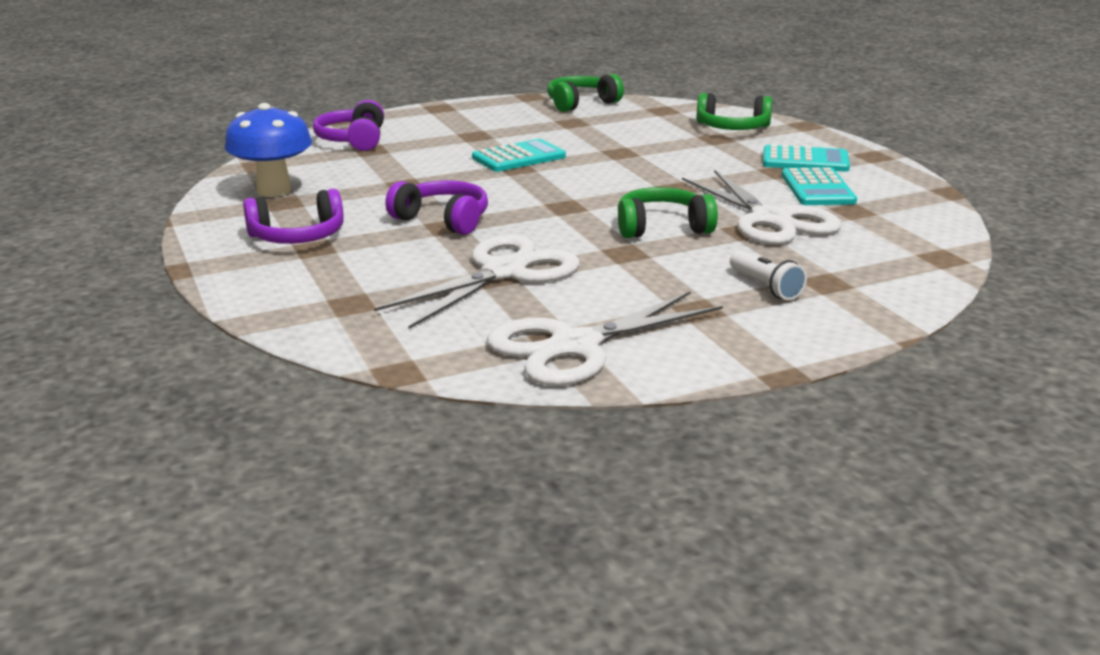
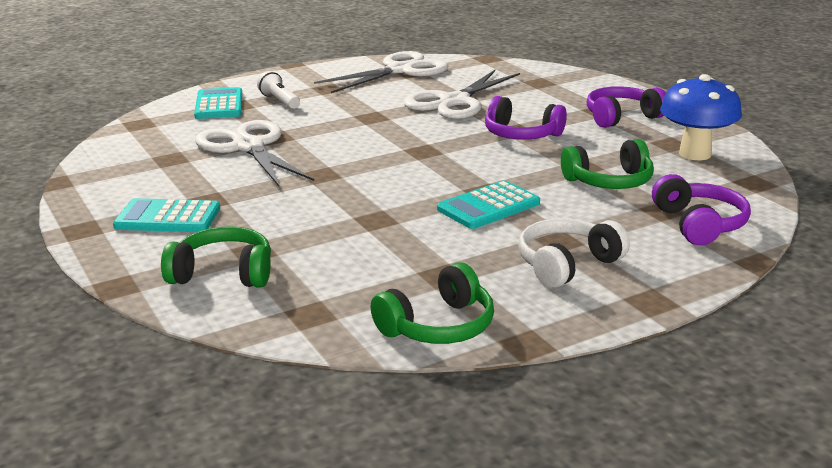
camera: 175 degrees right, 0 degrees up
green headphones [618,187,718,238] -> green headphones moved to [561,139,654,189]
turquoise calculator [781,167,857,205] -> turquoise calculator moved to [194,87,242,119]
none -> white headphones [518,218,630,288]

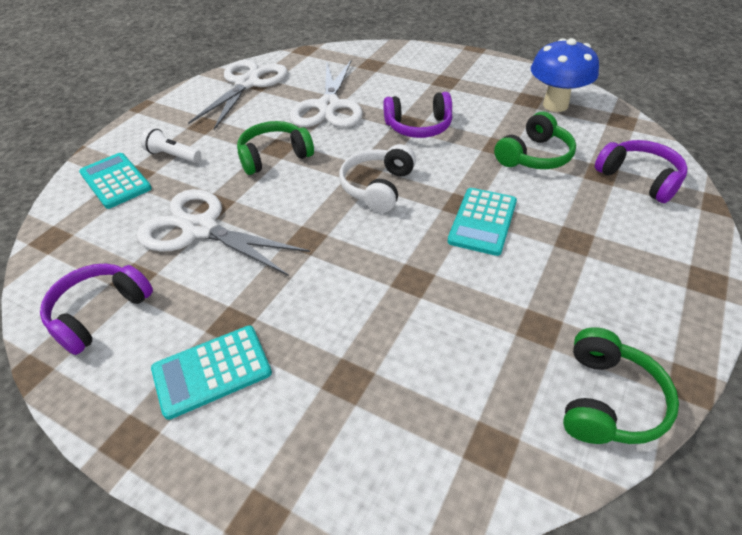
camera: 30 degrees left, 20 degrees up
green headphones [161,227,271,288] -> green headphones moved to [237,121,314,175]
white headphones [518,218,630,288] -> white headphones moved to [339,144,416,213]
purple headphones [587,86,666,128] -> purple headphones moved to [40,264,153,355]

